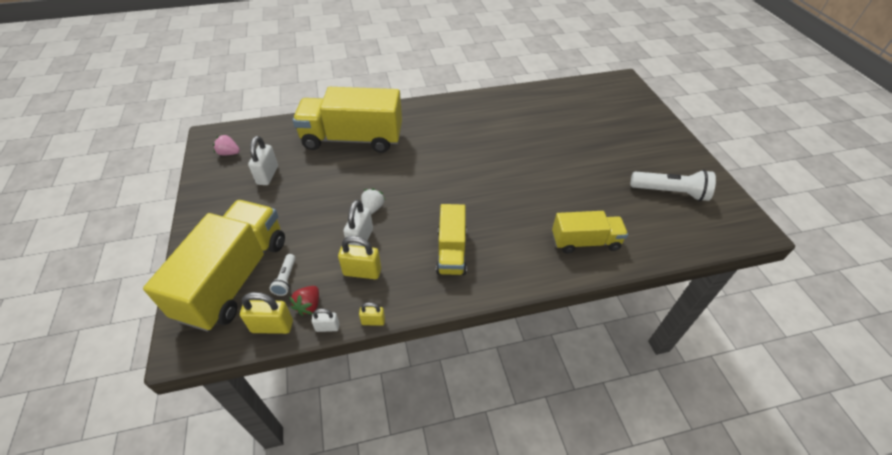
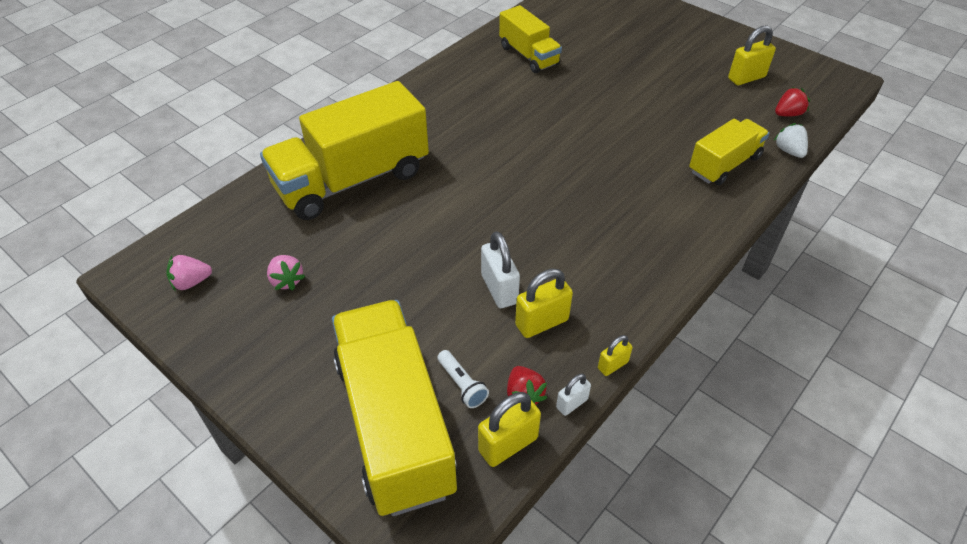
camera: 35 degrees left, 0 degrees up
white padlock [248,136,278,185] -> pink strawberry [267,255,305,290]
white strawberry [361,188,385,215] -> white strawberry moved to [774,123,808,158]
yellow truck [436,204,467,275] -> yellow truck moved to [499,5,562,73]
white flashlight [631,170,716,201] -> yellow padlock [728,25,776,85]
none -> red strawberry [775,87,810,117]

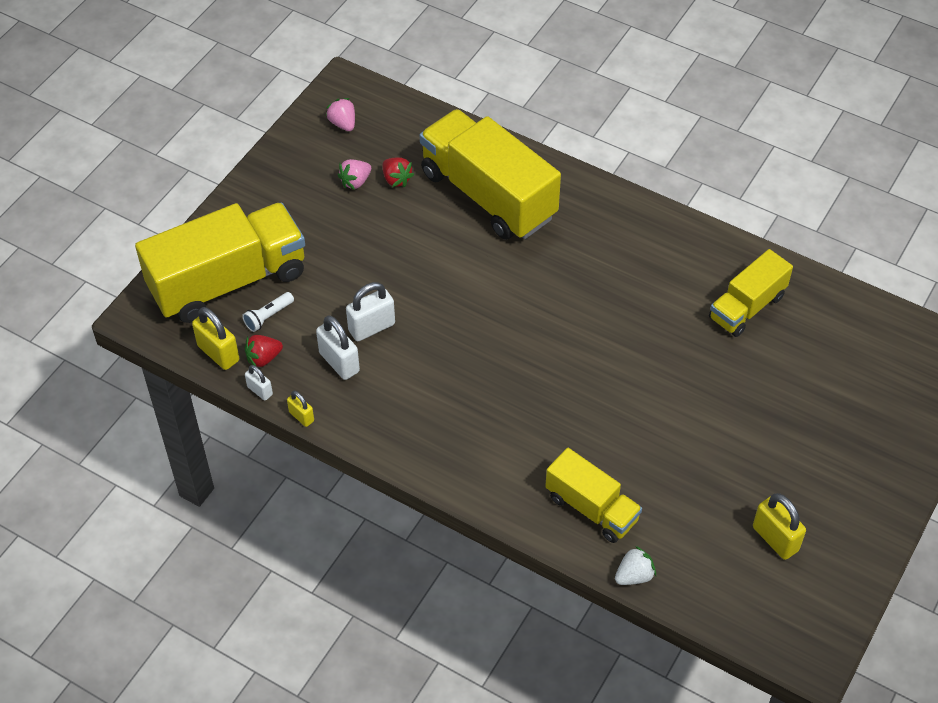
camera: 80 degrees right, 5 degrees up
yellow padlock [515,269,573,338] -> white padlock [316,315,360,380]
red strawberry [775,87,810,117] -> red strawberry moved to [382,157,414,187]

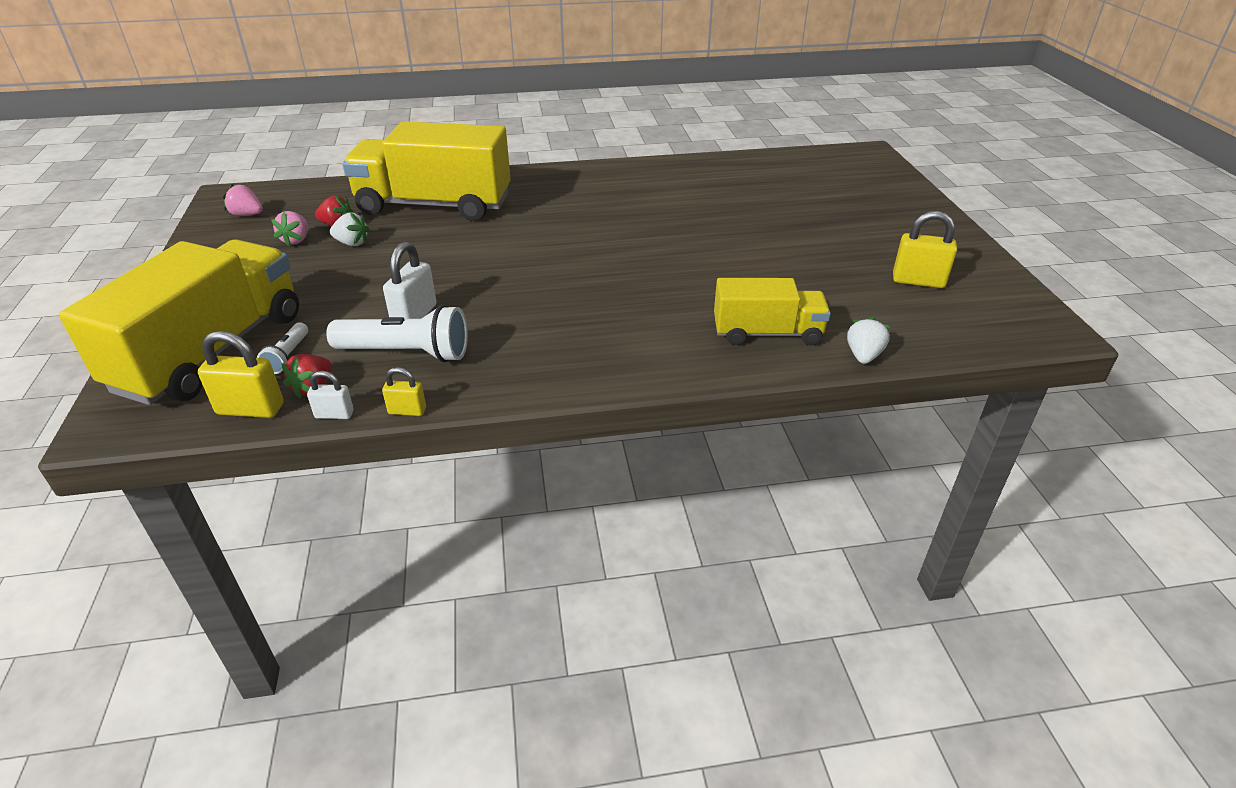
camera: 40 degrees left, 15 degrees down
white padlock [316,315,360,380] -> white flashlight [326,305,468,362]
yellow truck [709,249,793,337] -> none
none -> white strawberry [330,213,370,246]

